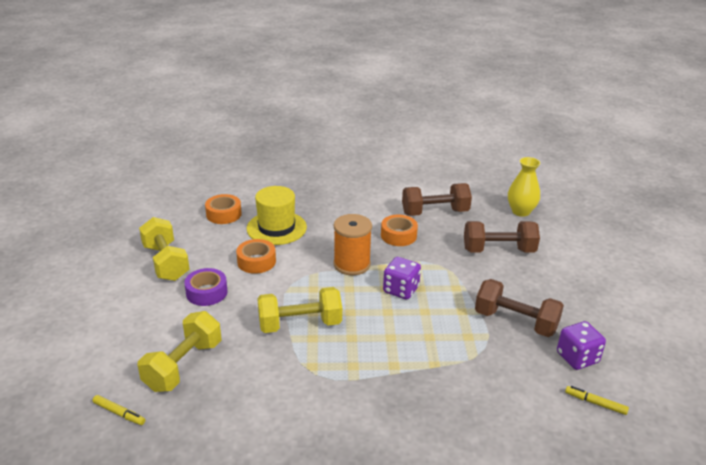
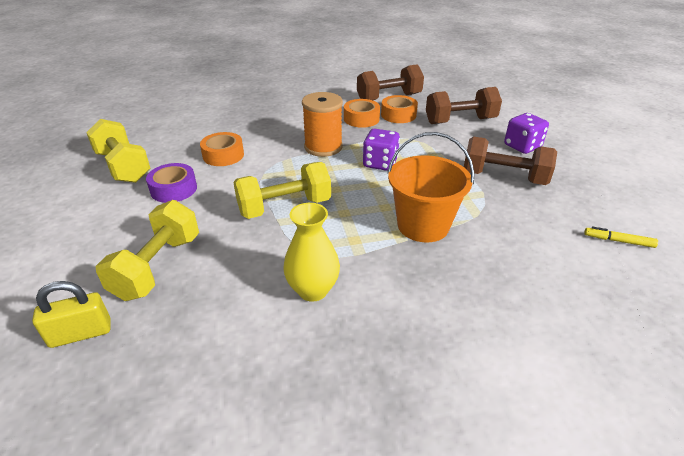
camera: 10 degrees left, 5 degrees up
yellow marker [92,395,145,425] -> yellow padlock [32,281,111,348]
orange tape [205,194,242,224] -> orange tape moved to [381,95,418,123]
yellow hat [247,186,307,245] -> none
yellow vase [508,157,540,217] -> yellow vase moved to [283,203,340,302]
purple dice [557,321,606,370] -> purple dice moved to [504,113,549,154]
none -> orange bucket [387,132,474,242]

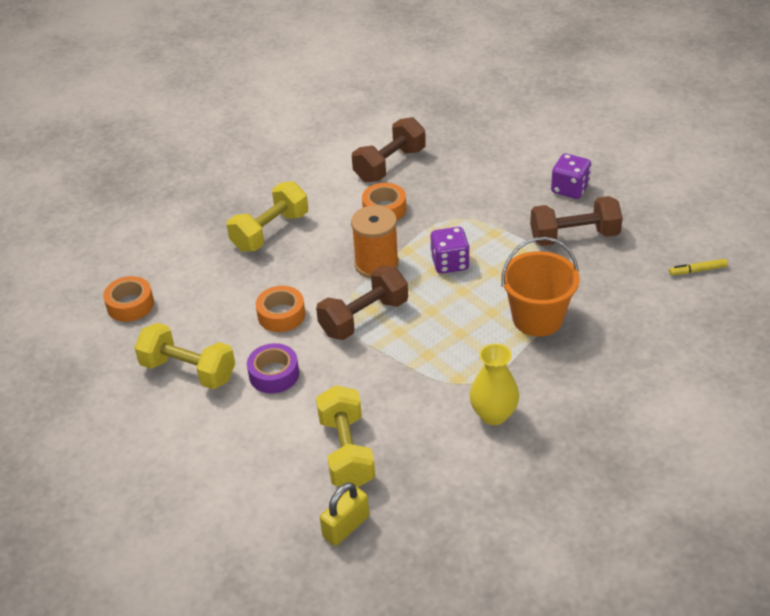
camera: 25 degrees left, 5 degrees up
yellow dumbbell [233,162,331,219] -> yellow dumbbell moved to [227,181,308,252]
orange tape [381,95,418,123] -> orange tape moved to [103,276,154,322]
brown dumbbell [426,87,502,124] -> brown dumbbell moved to [316,266,408,340]

